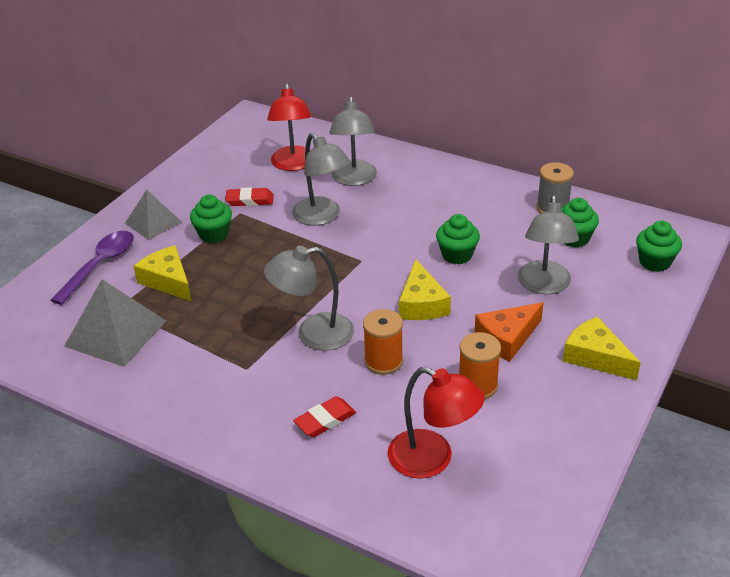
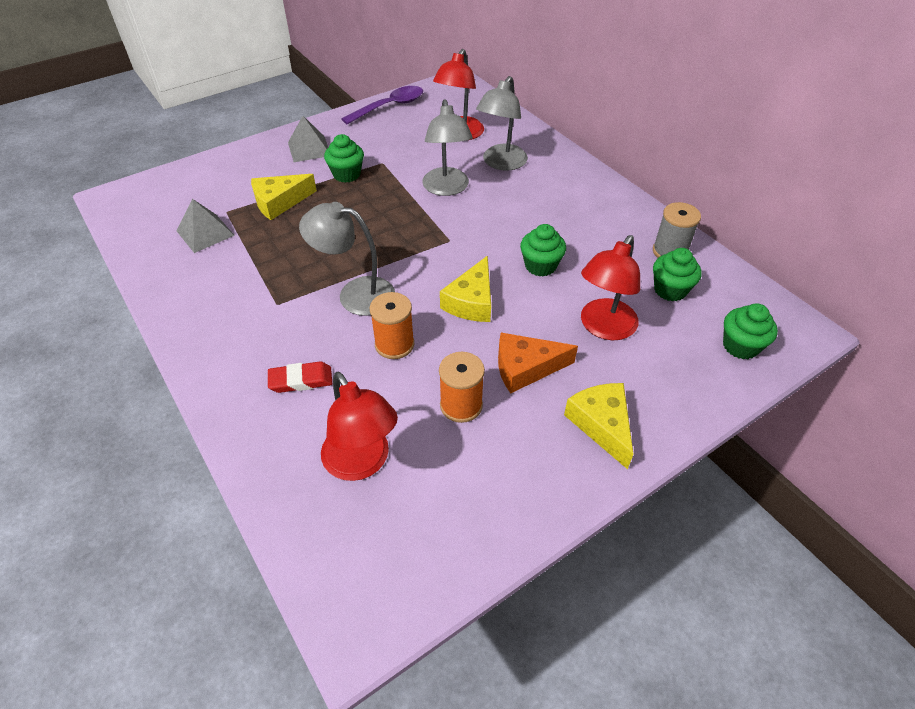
camera: 25 degrees right, 10 degrees up
purple spoon [51,231,134,305] -> purple spoon moved to [341,86,423,124]
grey pyramid [64,279,166,367] -> grey pyramid [177,199,235,253], size x0.65
yellow cheese [133,245,192,302] -> yellow cheese turned 105 degrees counterclockwise [251,174,317,220]
red eraser [225,187,274,206] -> none
grey lamp [518,196,579,294] -> red lamp [581,235,640,340]

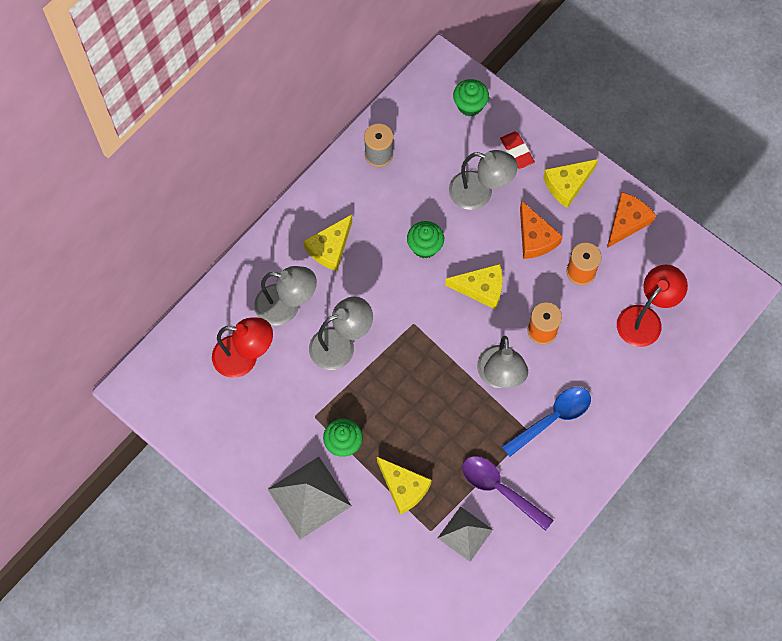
camera: 105 degrees left, 20 degrees up
red eraser [268,361,332,393] -> red eraser moved to [500,132,535,169]
grey pyramid [288,116,328,162] -> grey pyramid [267,457,352,540], size x1.54
purple spoon [341,86,423,124] -> purple spoon moved to [462,456,554,531]
red lamp [581,235,640,340] -> grey lamp [449,150,518,210]
green cupcake [653,248,702,302] -> none
none -> yellow cheese [304,214,352,271]
none -> blue spoon [502,387,591,457]
none -> orange cheese [607,192,656,248]

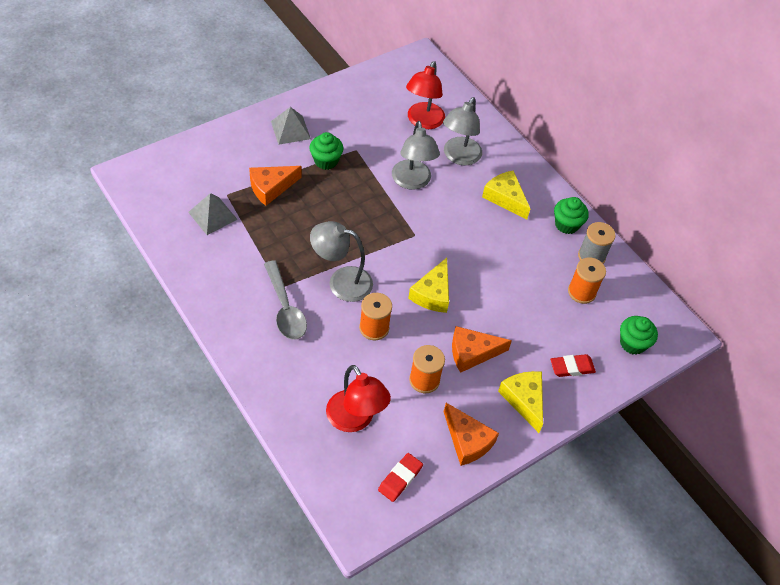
camera: 100 degrees right, 15 degrees down
grey pyramid [267,457,352,540] -> grey pyramid [271,107,311,145], size x0.65
yellow cheese [377,457,432,515] -> orange cheese [249,166,302,206]
green cupcake [407,221,444,259] -> green cupcake moved to [554,197,589,234]
grey lamp [449,150,518,210] -> none
purple spoon [462,456,554,531] -> none
blue spoon [502,387,591,457] -> grey spoon [264,260,307,340]
none -> red eraser [378,453,423,502]
none -> orange spool [568,257,606,304]

